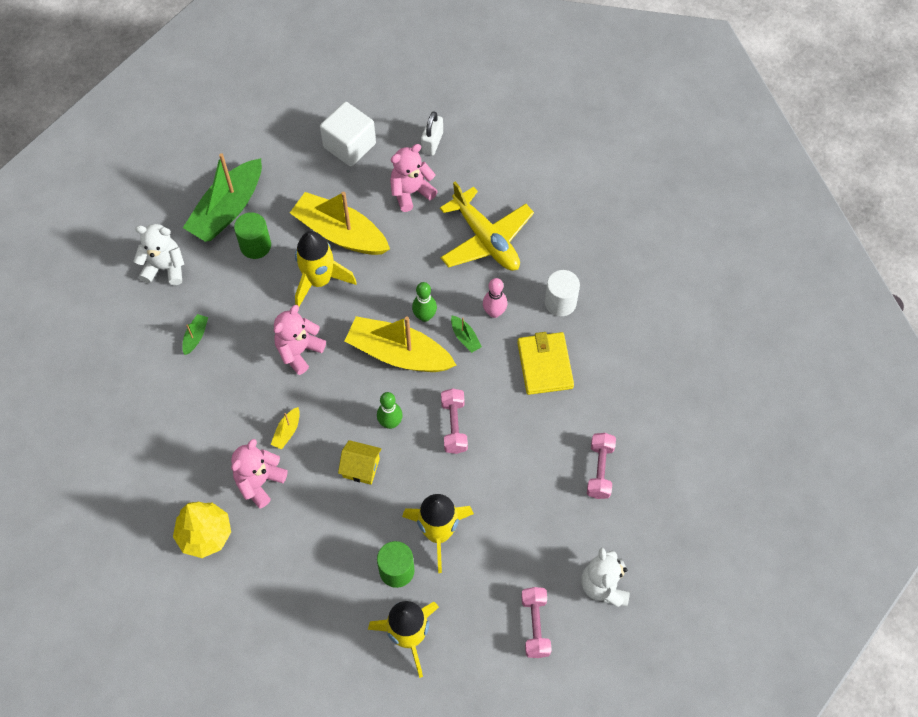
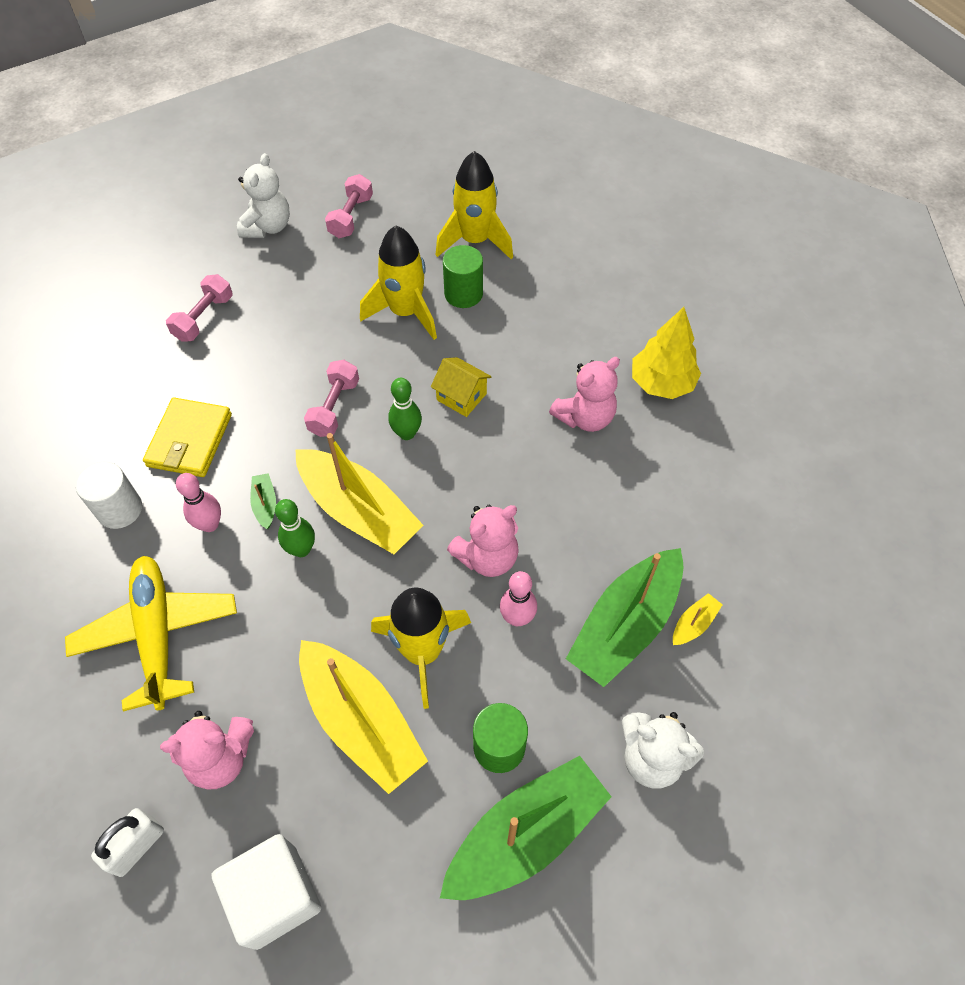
camera: 160 degrees left, 5 degrees down
green boat [182,314,208,355] -> green boat [566,548,684,687], size x2.45
yellow boat [271,407,300,450] -> yellow boat moved to [673,593,723,645]
none -> pink bowling pin [500,571,537,626]

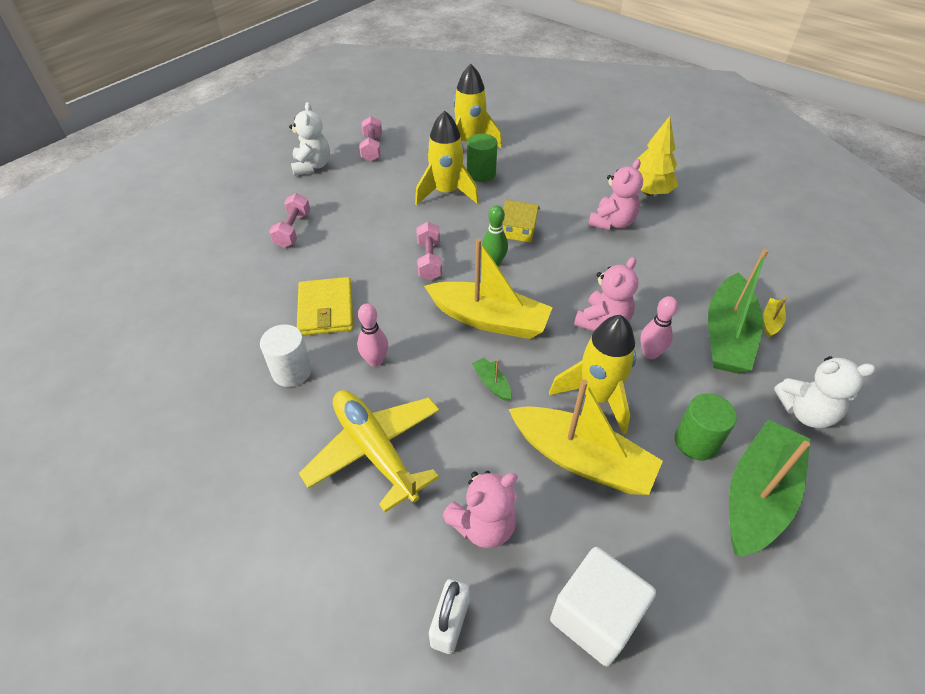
camera: 20 degrees left, 10 degrees down
green boat [250,473,276,529] -> green boat moved to [472,357,511,401]
green bowling pin [275,499,315,557] -> none

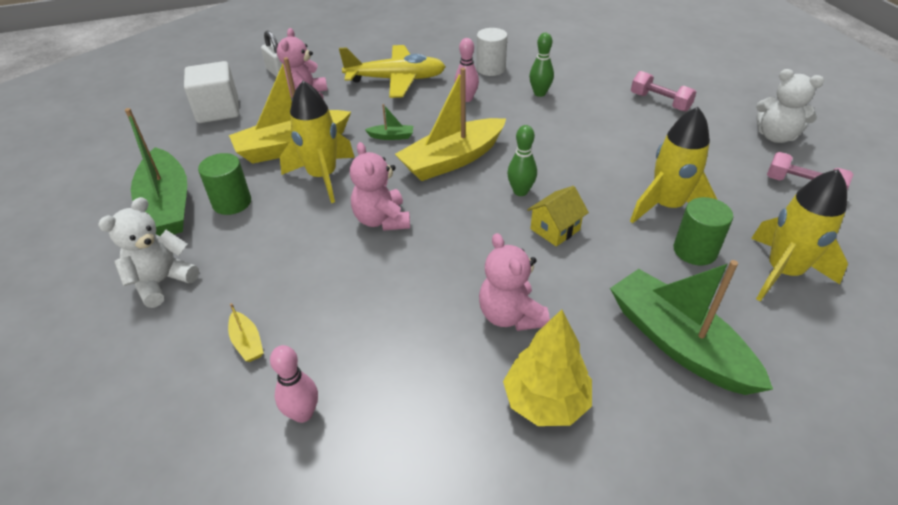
camera: 125 degrees right, 5 degrees down
yellow wallet [297,277,353,336] -> green bowling pin [529,33,554,97]
pink dumbbell [416,222,442,280] -> none
pink bowling pin [640,296,678,359] -> pink bowling pin moved to [270,345,318,423]
green boat [708,249,768,373] -> green boat moved to [610,260,773,395]

